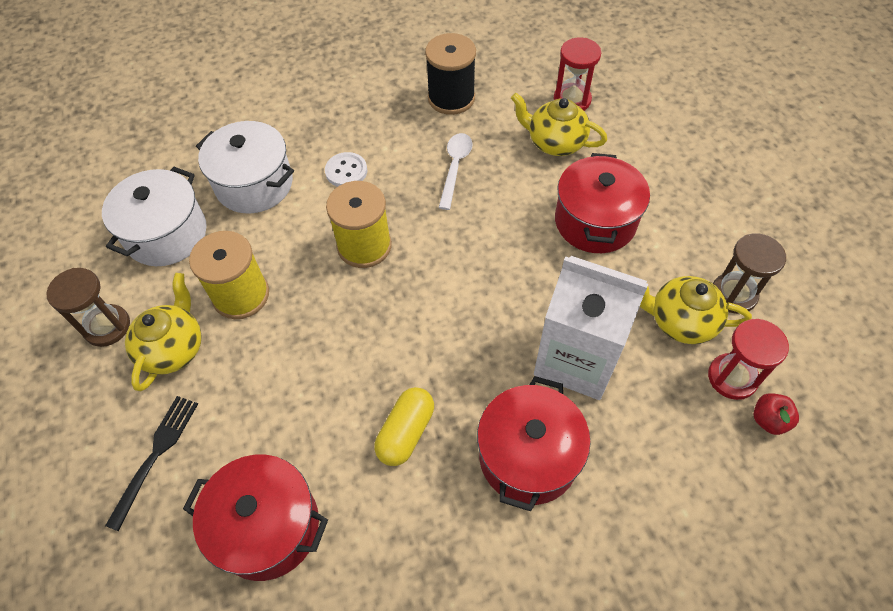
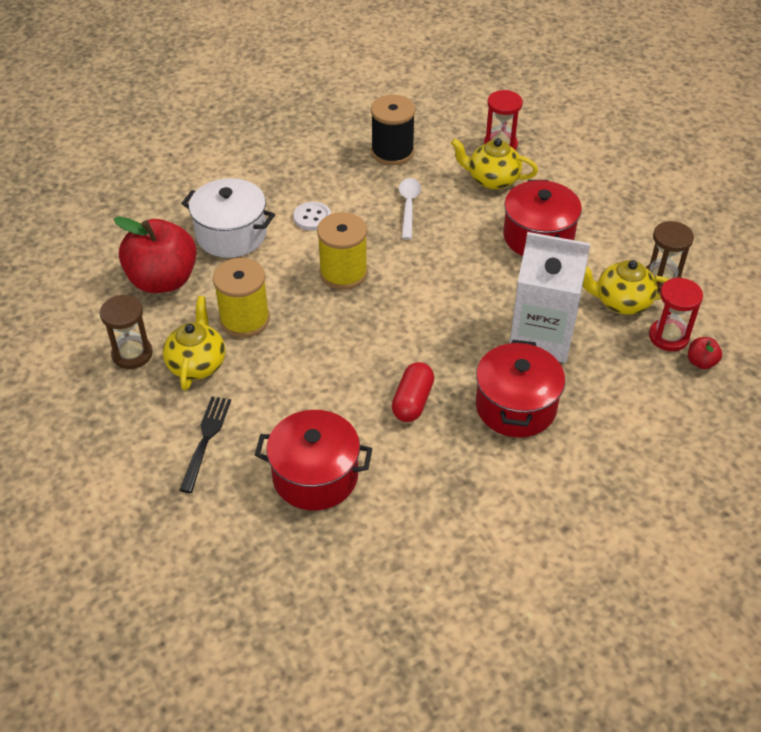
camera: 10 degrees left, 10 degrees down
white pot [102,167,207,266] -> red apple [114,217,197,293]
yellow capsule [374,387,434,466] -> red capsule [392,362,434,422]

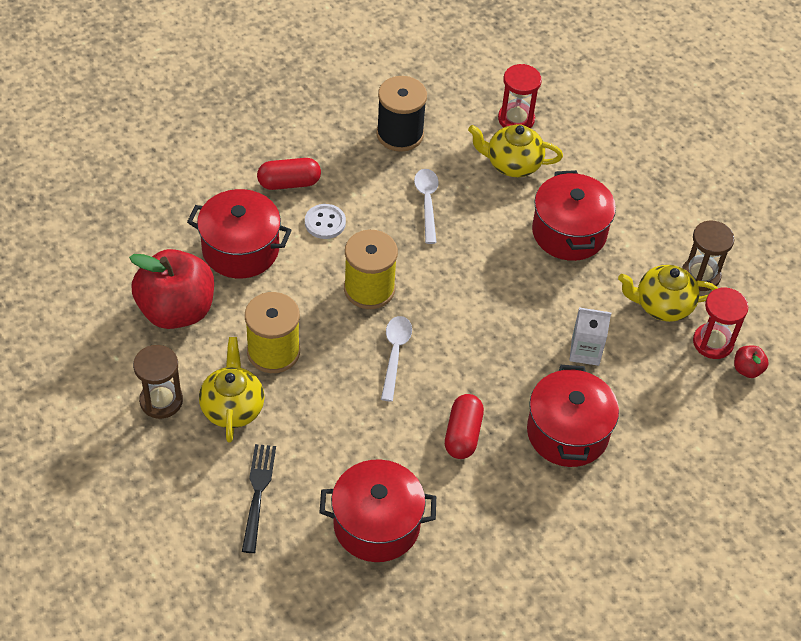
camera: 10 degrees left, 5 degrees up
white pot [181,178,275,258] -> red pot [187,189,292,278]
white carton [510,232,591,363] -> white carton [569,308,611,366], size x0.50
none -> red capsule [257,158,321,190]
none -> white spoon [381,316,412,402]

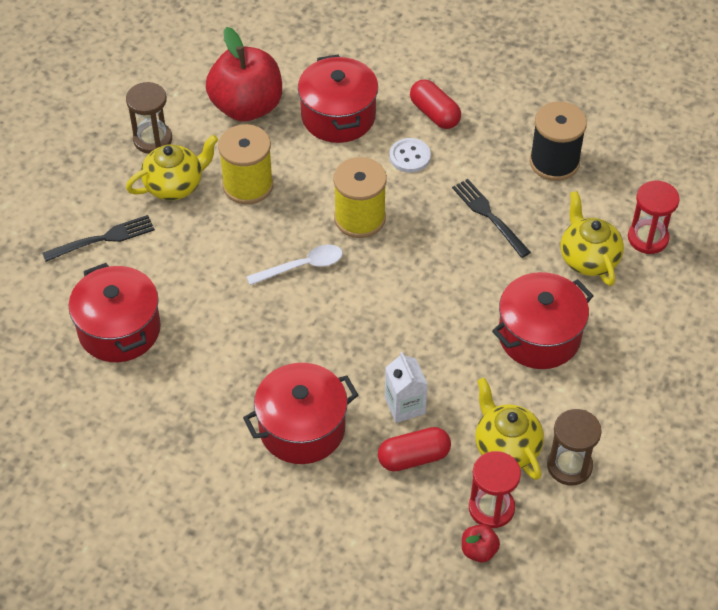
camera: 65 degrees right, 0 degrees up
white spoon [414,169,439,244] -> black fork [452,179,531,258]
red capsule [445,394,484,459] -> red capsule moved to [378,427,451,472]

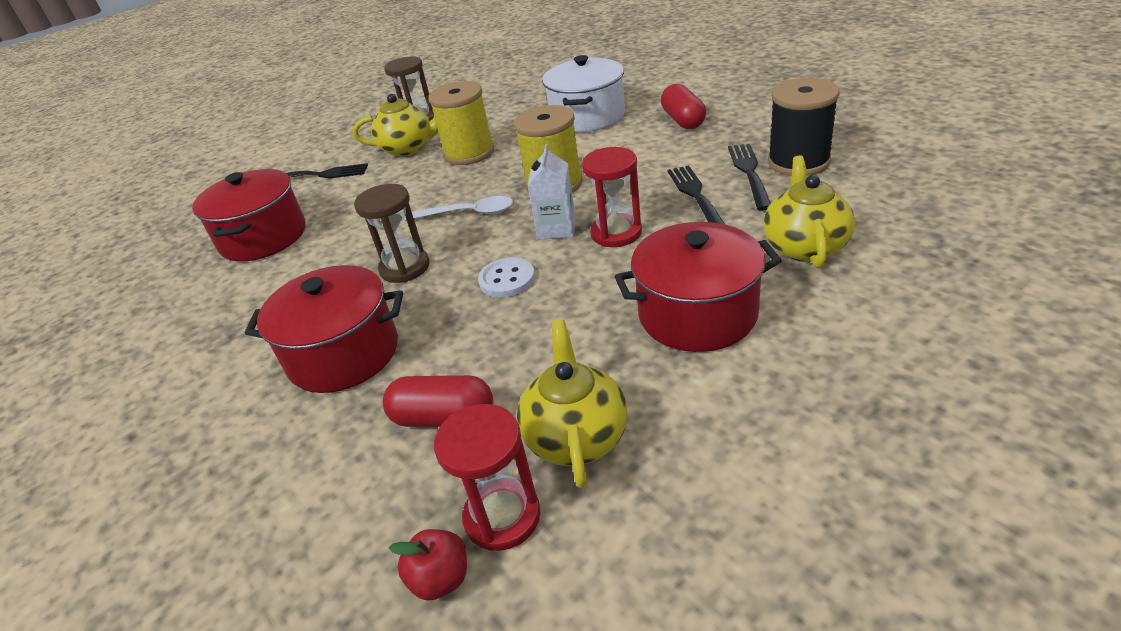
camera: 30 degrees right, 15 degrees down
red apple [206,27,282,121] -> none
red pot [298,55,378,143] -> white pot [542,55,625,132]
white carton [385,352,428,423] -> white carton moved to [527,144,576,240]
white button [389,138,431,173] -> white button moved to [478,257,535,297]
brown hourglass [547,409,602,485] -> brown hourglass moved to [354,184,430,283]
red hourglass [628,181,680,254] -> red hourglass moved to [582,147,642,247]
none -> black fork [728,144,771,211]

